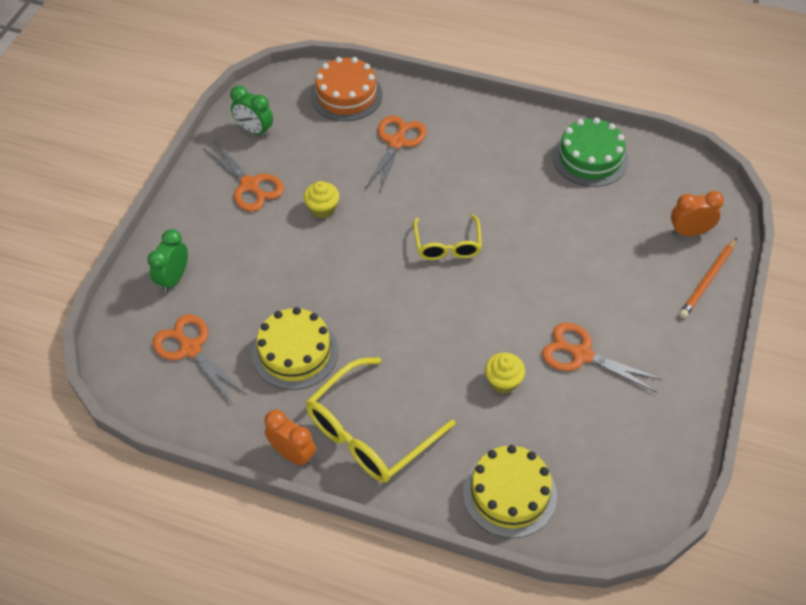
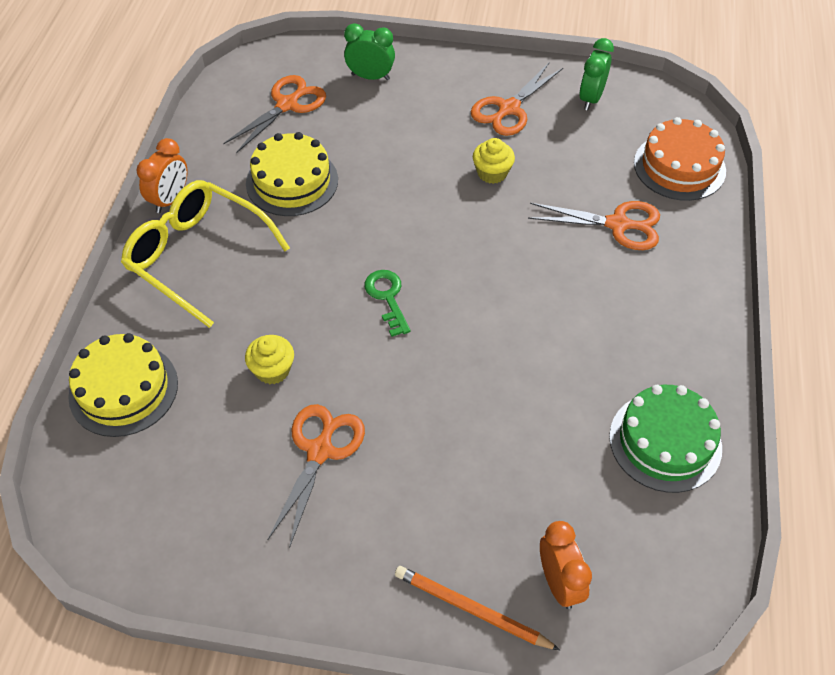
camera: 80 degrees right, 0 degrees up
yellow glasses [414,215,482,260] -> none
none -> green key [365,270,411,337]

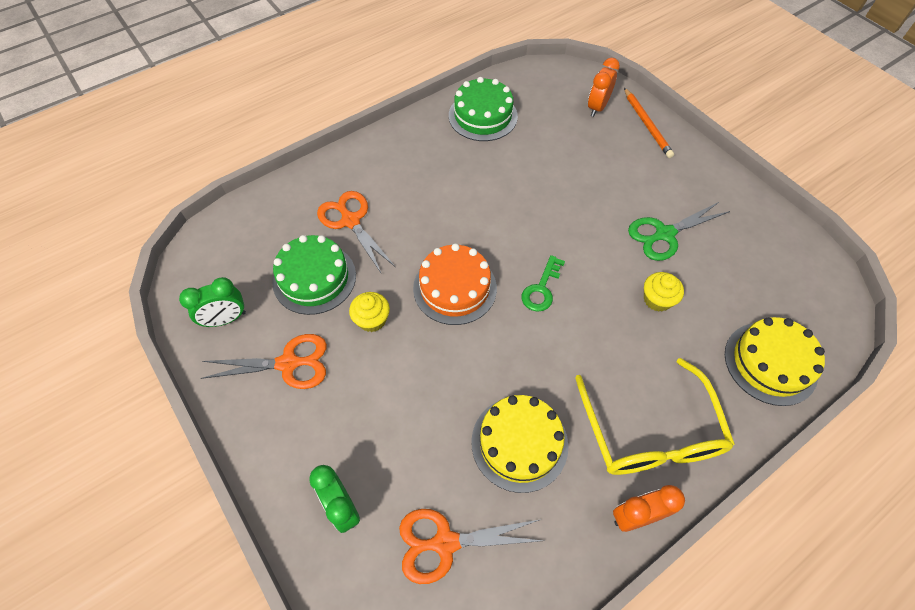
camera: 135 degrees left, 5 degrees up
orange scissors [267,404,365,548] -> green scissors [628,202,730,261]
orange cake [634,117,726,201] -> orange cake moved to [413,243,497,325]
none -> green cake [272,235,356,315]

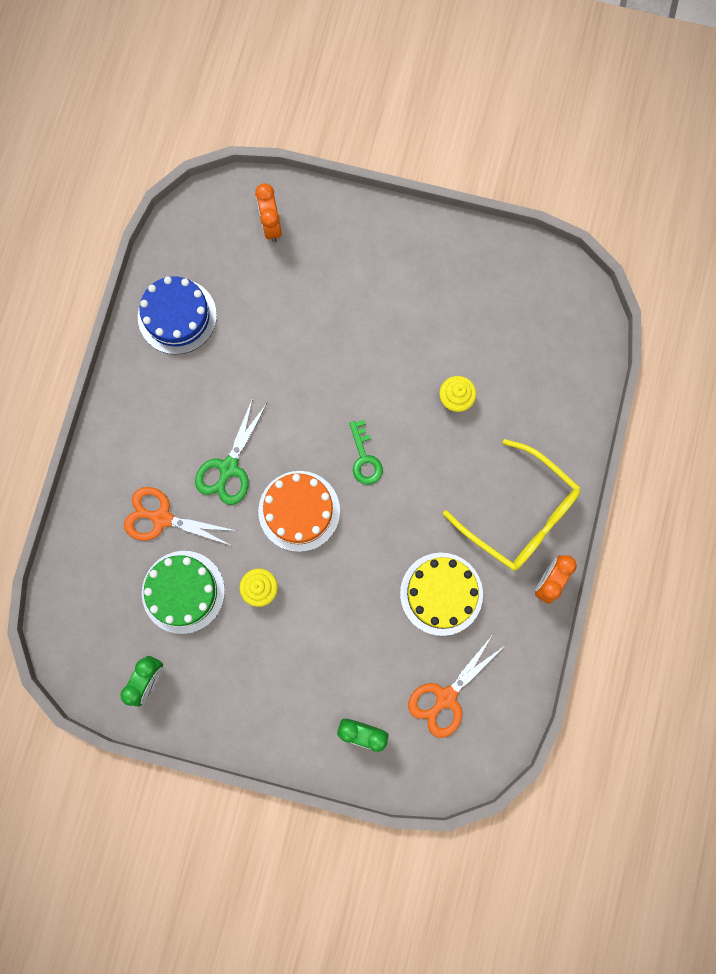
camera: 40 degrees left, 20 degrees up
orange scissors [201,334,327,389] -> none
green cake [449,77,518,141] -> blue cake [138,276,217,354]
orange pencil [624,88,674,158] -> none
green scissors [628,202,730,261] -> green scissors moved to [195,398,267,505]
yellow cake [725,317,825,406] -> none

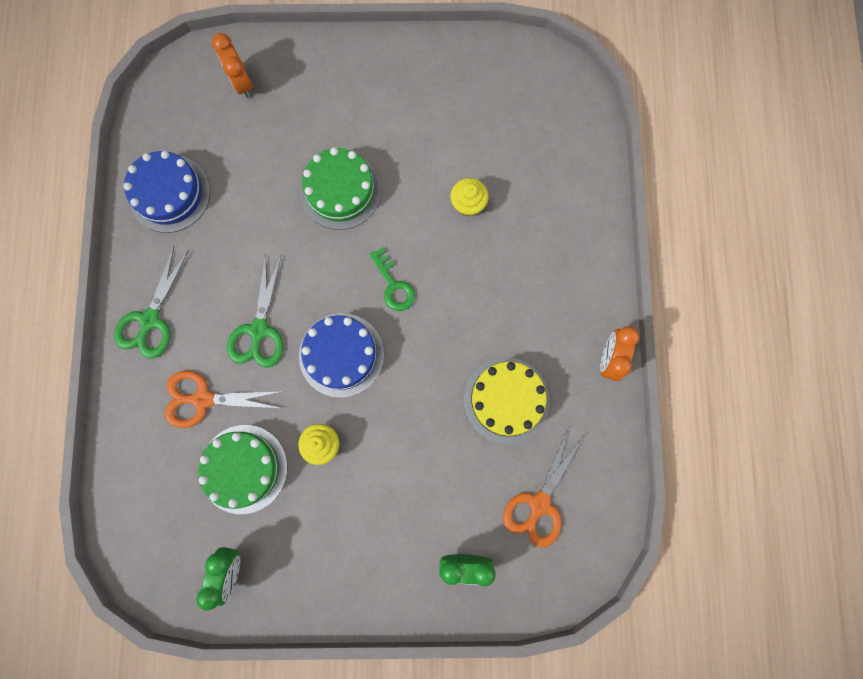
camera: 15 degrees left, 0 degrees up
orange cake [258,471,340,552] -> blue cake [299,313,384,398]
yellow glasses [443,439,581,571] -> none
none -> green scissors [114,246,189,359]
none -> green cake [300,147,381,230]

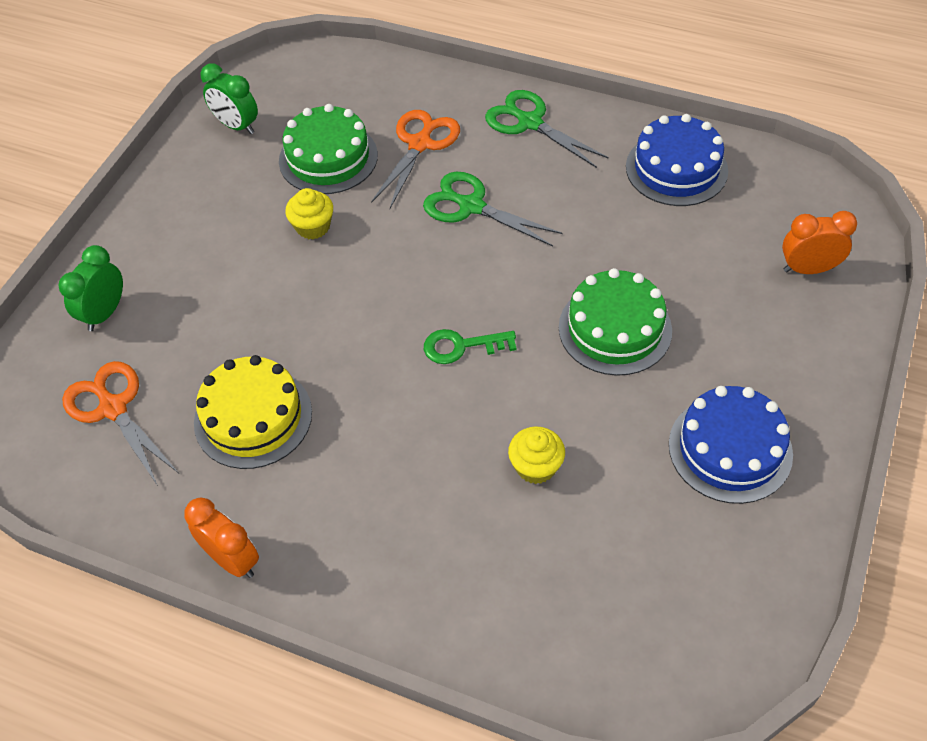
camera: 115 degrees right, 25 degrees down
blue cake [299,313,384,398] -> blue cake moved to [669,386,793,504]

